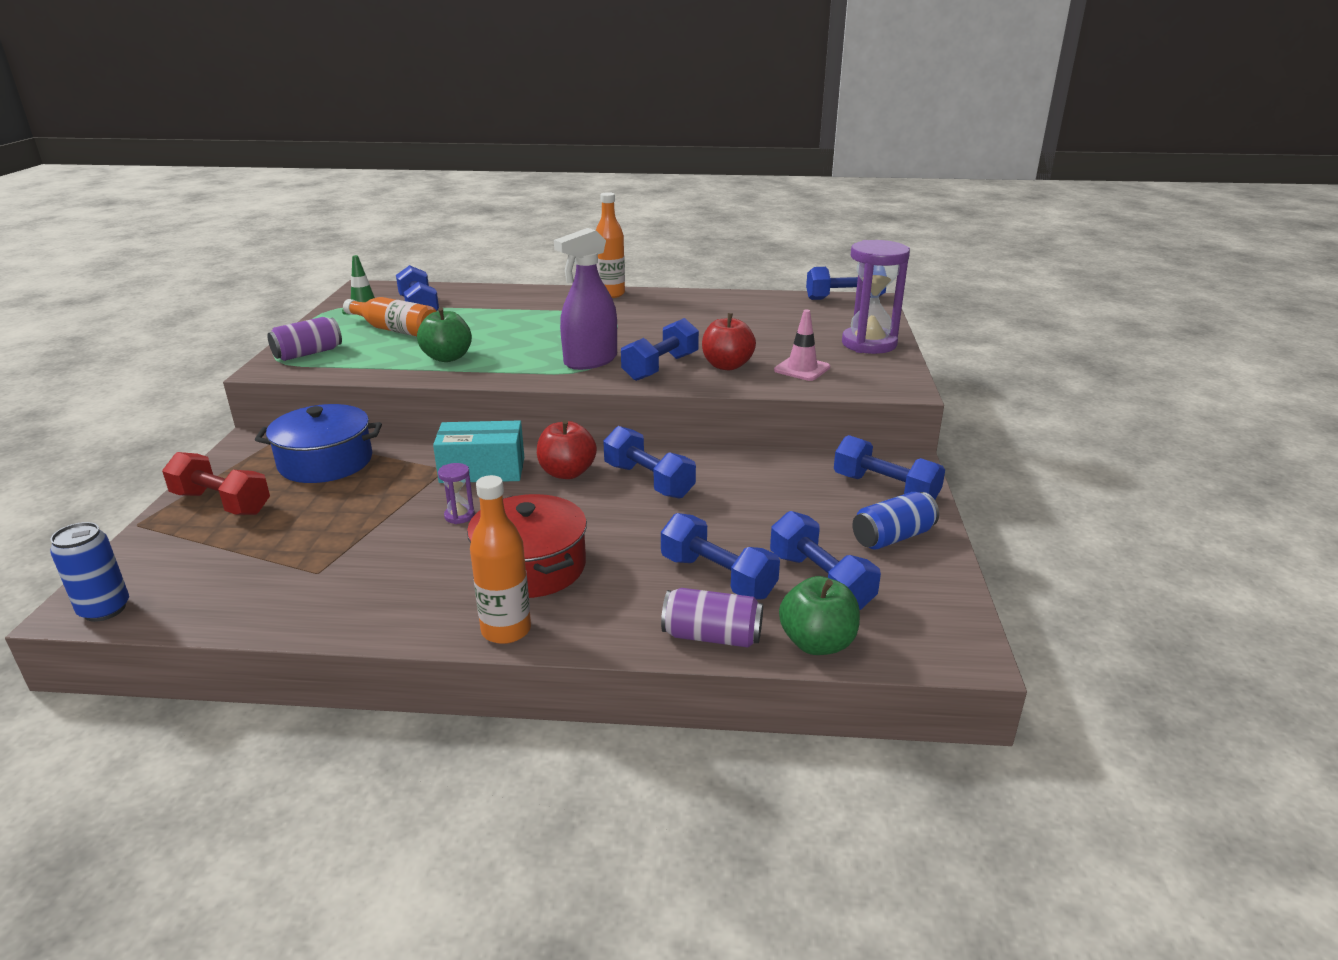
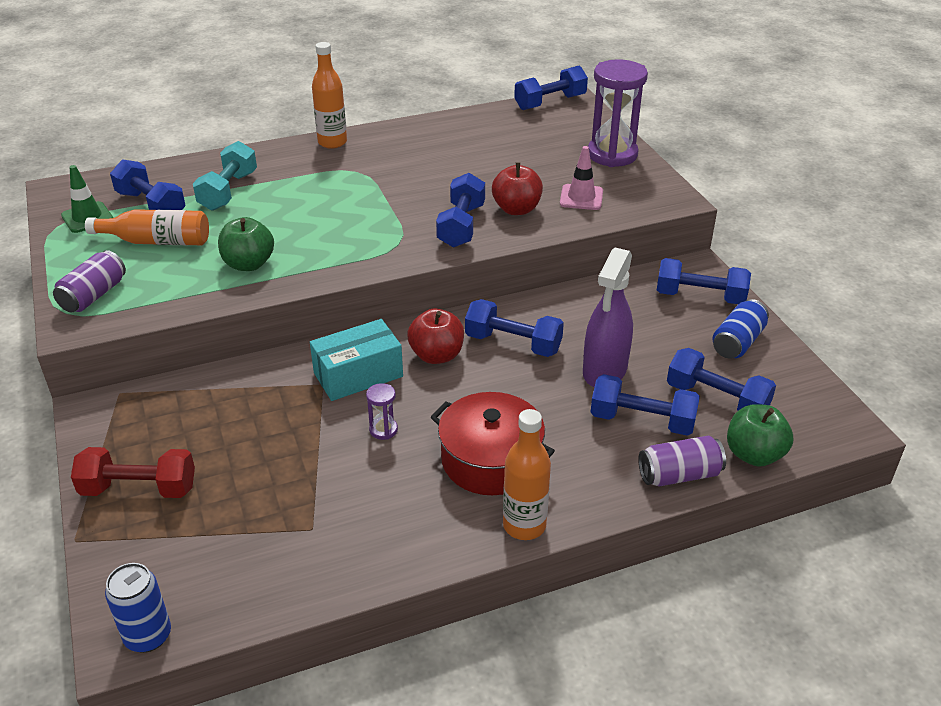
camera: 25 degrees left, 10 degrees up
blue pot [255,404,382,483] -> none
purple spray bottle [554,228,617,370] -> purple spray bottle moved to [583,248,633,387]
none -> turquoise dumbbell [193,141,257,211]

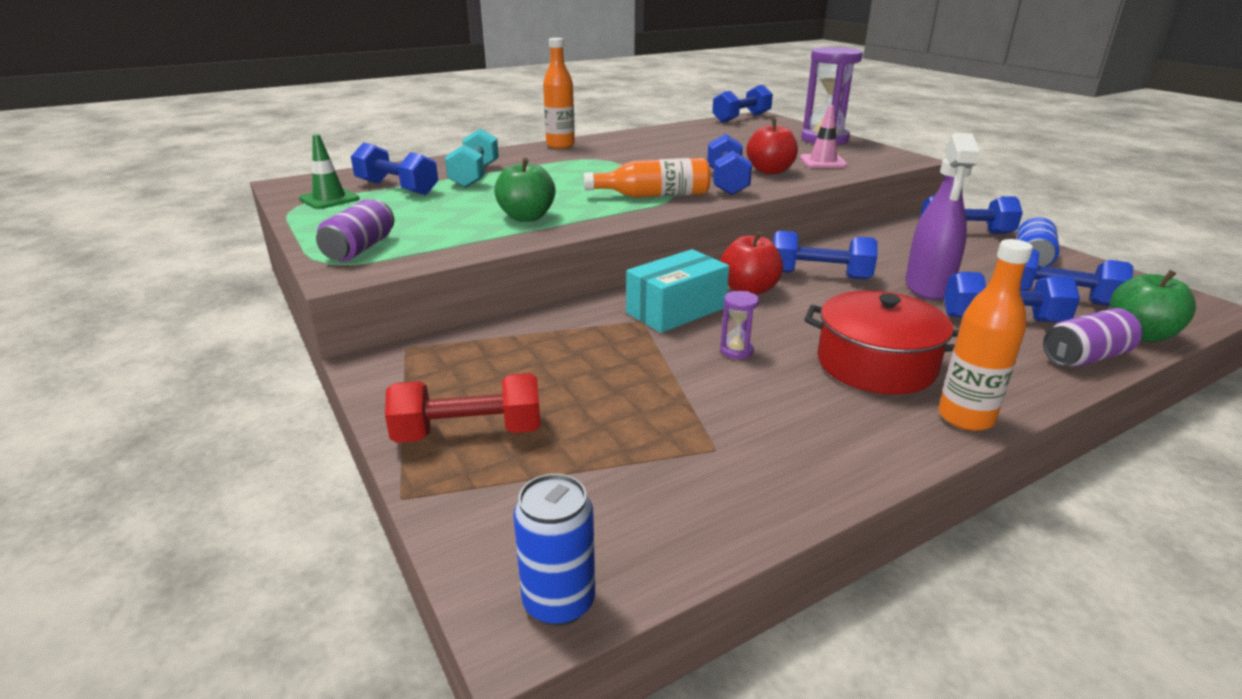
camera: 10 degrees left, 10 degrees down
orange bottle [85,209,209,245] -> orange bottle moved to [584,158,710,198]

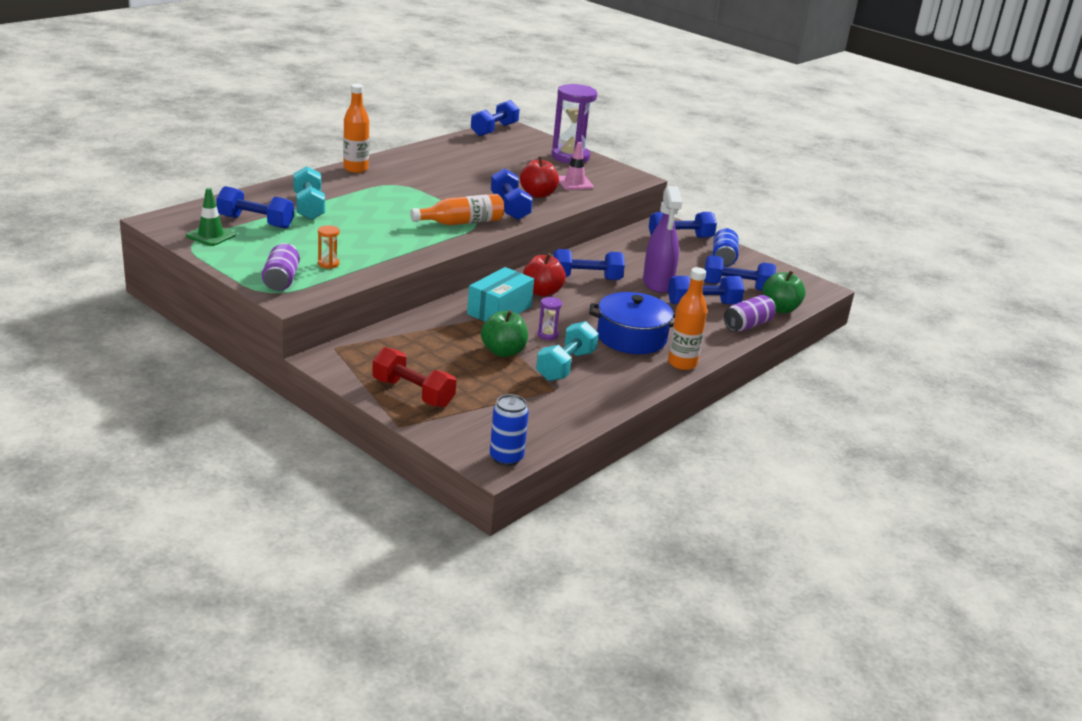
camera: 20 degrees left, 0 degrees up
red dumbbell [385,373,541,443] -> red dumbbell turned 60 degrees clockwise [372,347,456,407]
green apple [494,158,556,222] -> green apple moved to [481,310,528,357]
red pot [804,290,959,395] -> blue pot [589,292,675,354]
none -> orange hourglass [318,225,340,269]
none -> turquoise dumbbell [536,321,599,381]

